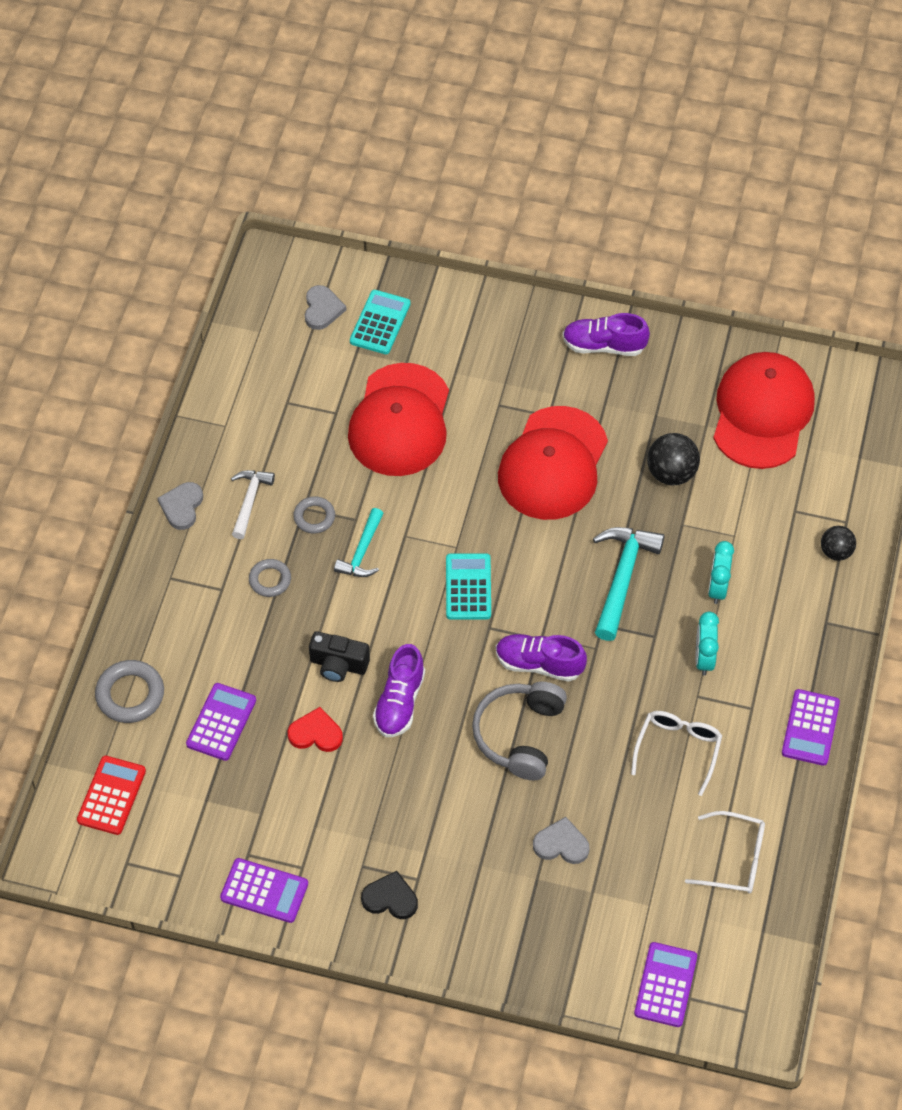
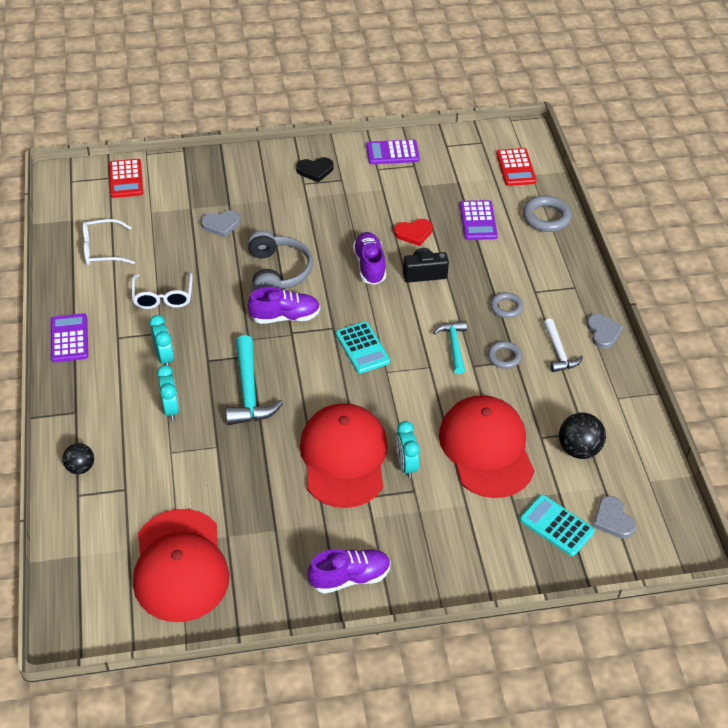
camera: 155 degrees right, 10 degrees down
turquoise calculator [350,290,411,354] -> turquoise calculator turned 135 degrees clockwise [520,495,595,556]
purple calculator [634,942,697,1027] -> red calculator [109,159,143,198]
black ball [647,433,700,485] -> black ball moved to [559,413,606,459]
none -> turquoise clock [396,421,420,478]

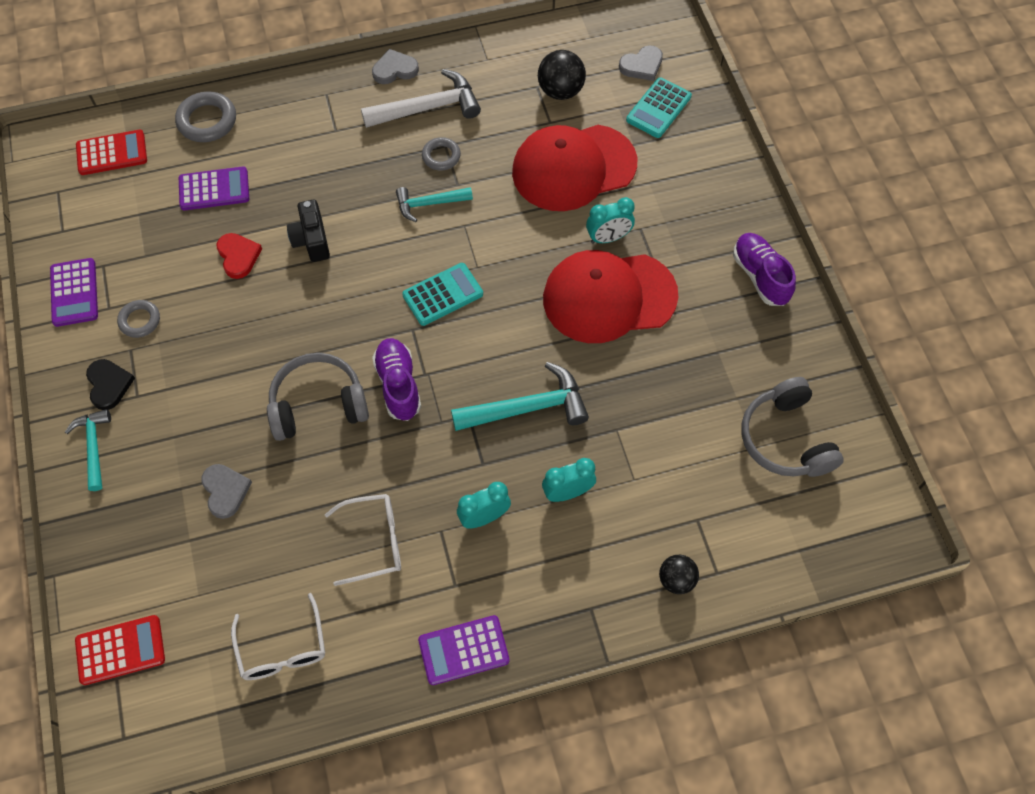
camera: 95 degrees left, 15 degrees up
red cap [133,509,229,622] -> grey headphones [741,377,844,477]
purple shoe [353,232,386,285] -> none
grey ring [490,292,523,318] -> grey ring moved to [117,300,160,338]
white hammer [544,318,583,372] -> white hammer [361,69,481,128], size x1.60
none -> turquoise hammer [65,409,111,491]

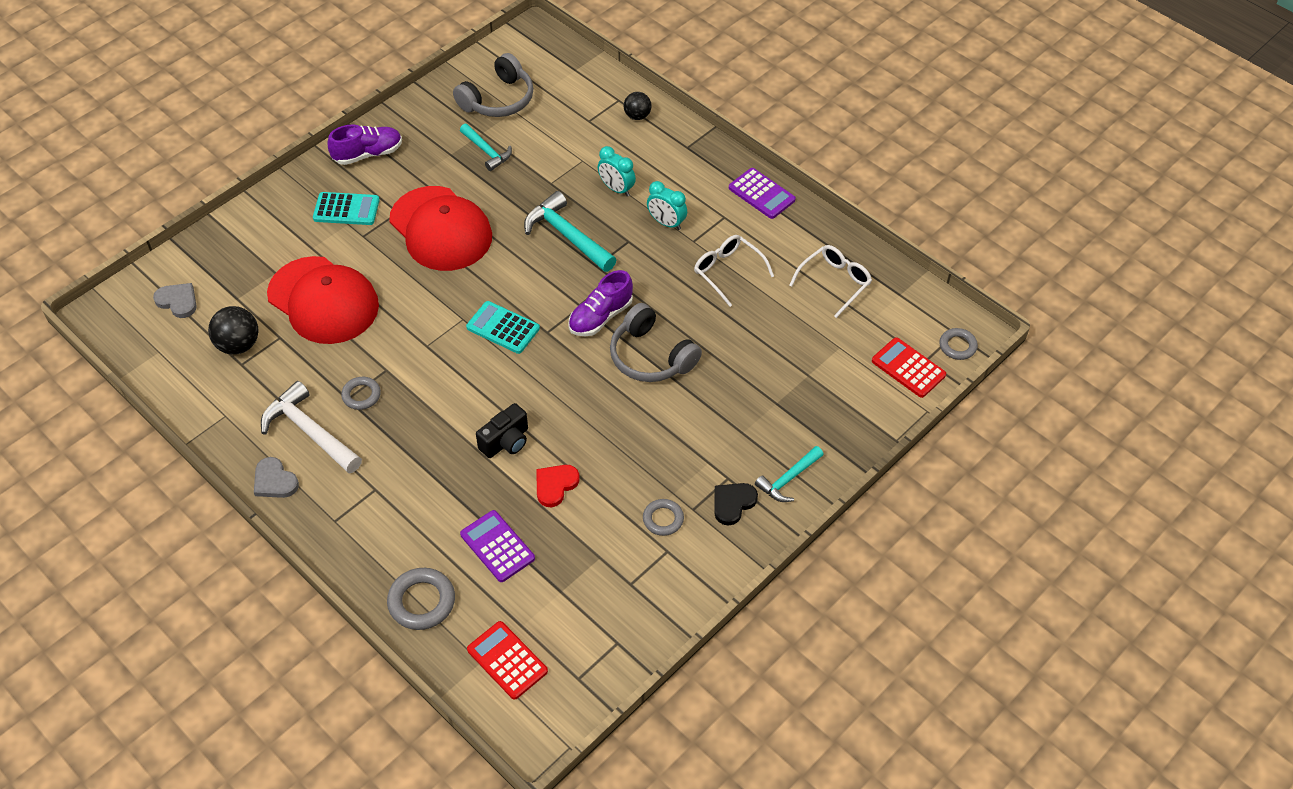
camera: 120 degrees left, 10 degrees down
purple calculator [50,258,98,327] -> none
grey heart [201,464,252,519] -> none
turquoise hammer [396,187,473,222] -> turquoise hammer moved to [460,124,512,171]
turquoise clock [586,197,635,243] -> none
turquoise calculator [626,77,692,138] -> turquoise calculator moved to [313,192,380,225]
purple shoe [733,233,796,306] -> purple shoe turned 150 degrees counterclockwise [328,124,402,165]
none -> grey ring [939,328,978,360]

